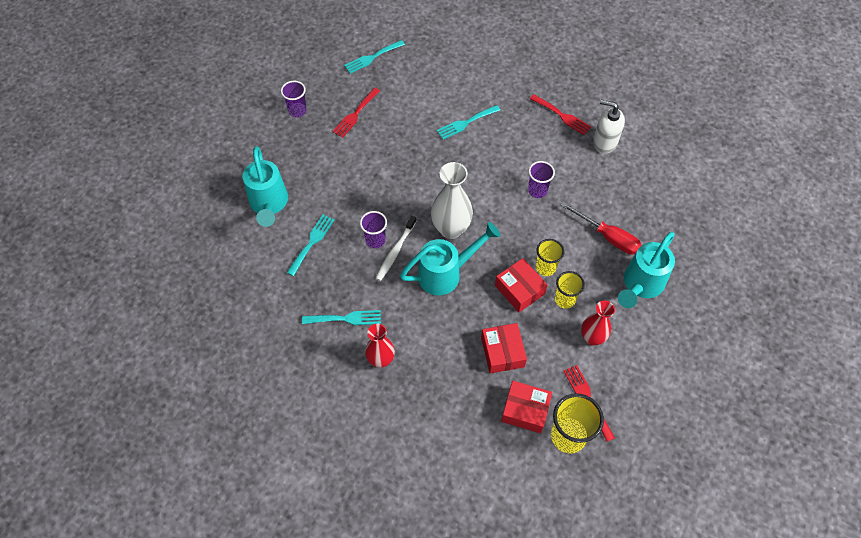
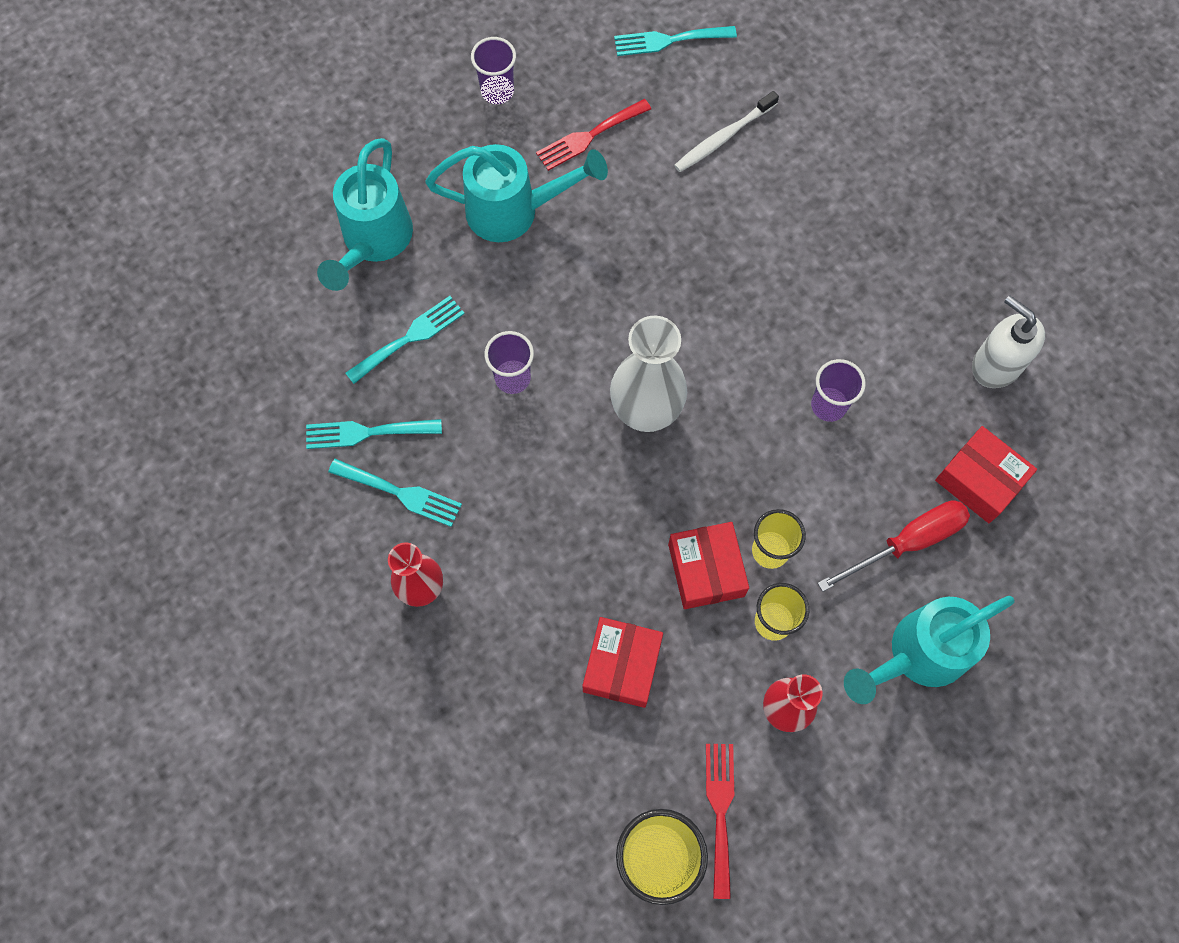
camera: 25 degrees right, 10 degrees up
white toothbrush [376,216,417,281] -> white toothbrush moved to [674,91,779,172]
turquoise watering can [400,222,501,295] -> turquoise watering can moved to [425,144,608,242]
turquoise fork [437,105,500,139] -> turquoise fork moved to [306,419,442,449]
red box [501,381,552,433] -> red box moved to [935,426,1037,523]
red fork [530,94,591,135] -> none
red screwdriver [560,202,642,255] -> red screwdriver turned 90 degrees counterclockwise [818,500,970,592]

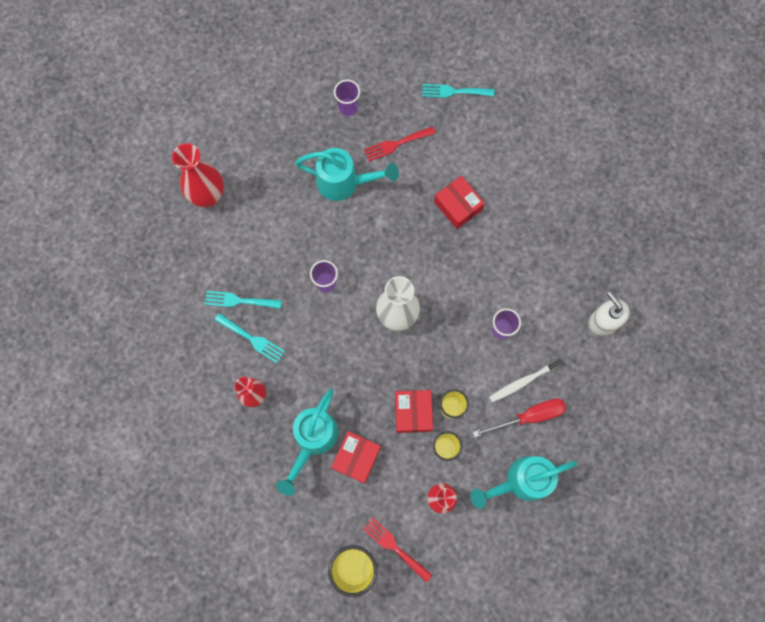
camera: 10 degrees right, 5 degrees up
turquoise watering can [317,138,413,291] -> turquoise watering can moved to [276,389,338,496]
turquoise fork [345,296,465,384] -> none
white toothbrush [674,91,779,172] -> white toothbrush moved to [489,359,562,403]
red fork [706,744,734,899] -> red fork turned 60 degrees counterclockwise [363,517,432,583]
red box [935,426,1037,523] -> red box moved to [434,176,485,229]
none -> red vase [172,143,224,207]

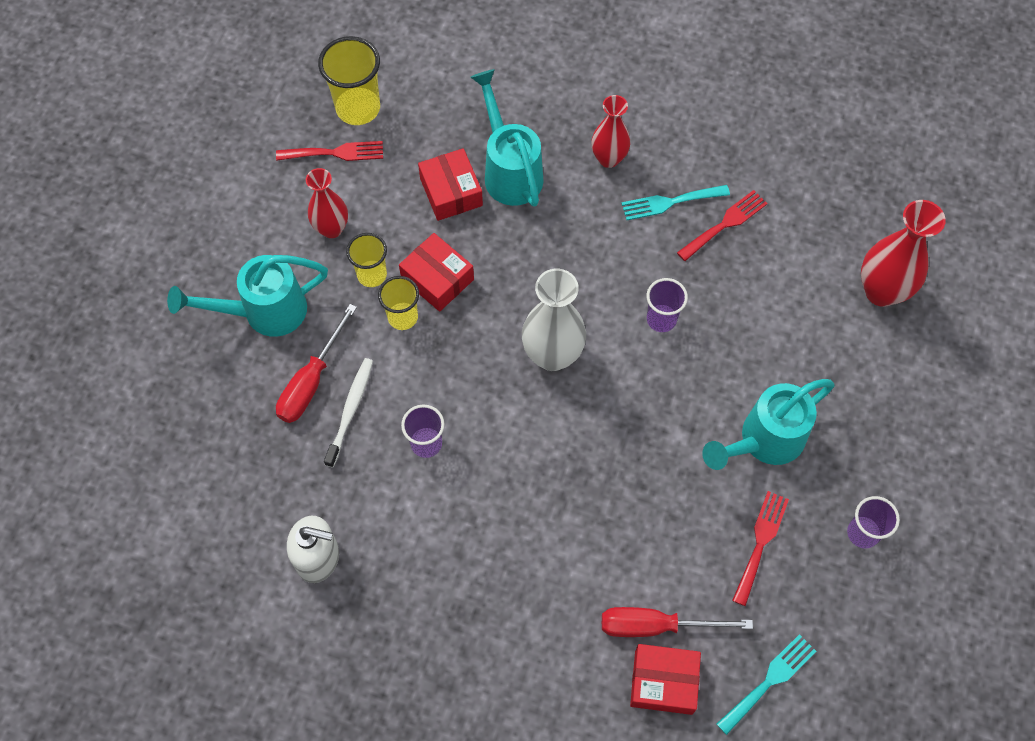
camera: 135 degrees right, 10 degrees down
turquoise fork [205,291,282,309] -> red fork [677,190,768,261]
red box [434,176,485,229] -> red box moved to [630,644,701,715]
turquoise watering can [471,456,577,509] -> turquoise watering can turned 135 degrees counterclockwise [167,255,328,337]
none -> red screwdriver [602,607,753,637]

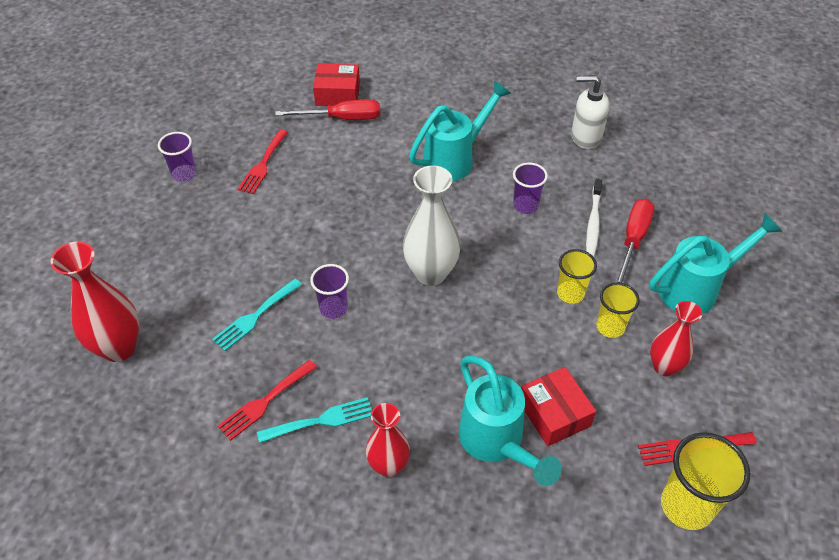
camera: 175 degrees right, 15 degrees down
red box [399,233,474,312] -> none
turquoise watering can [702,379,835,470] -> turquoise watering can moved to [409,80,511,181]
turquoise fork [716,634,816,735] -> turquoise fork moved to [212,279,302,351]

